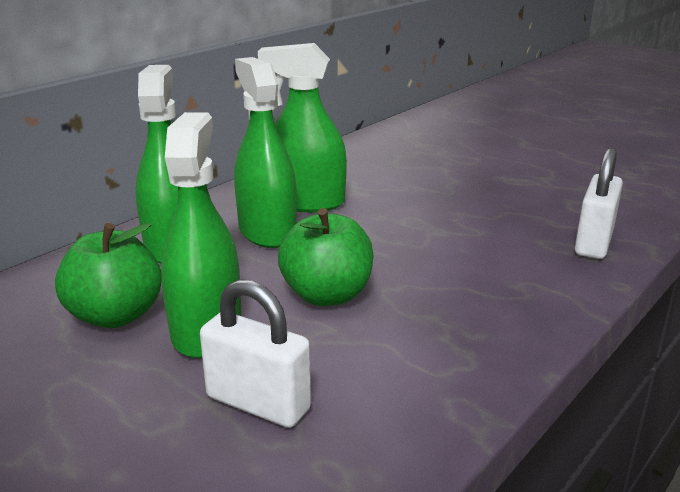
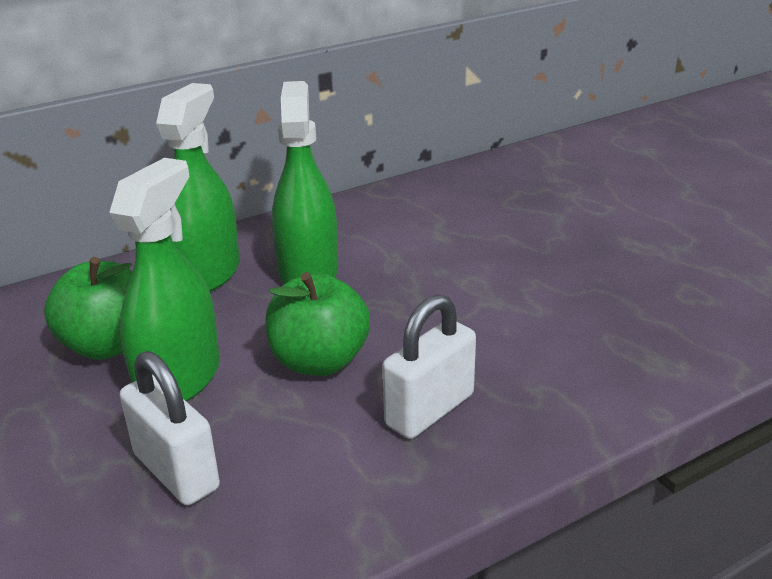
camera: 20 degrees right, 5 degrees up
green spray bottle [258,43,347,212] -> none
white padlock [575,147,623,259] -> white padlock moved to [382,294,476,439]

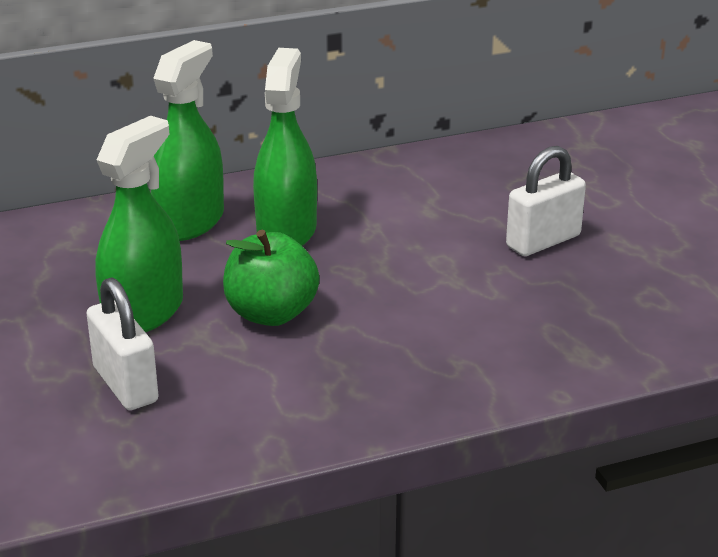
camera: 10 degrees right, 0 degrees up
green apple [44,257,133,360] -> none
white padlock [382,294,476,439] -> white padlock moved to [506,146,586,256]

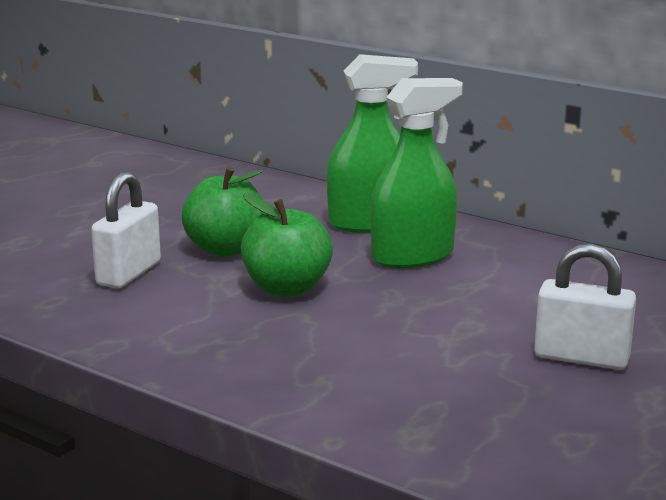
camera: 55 degrees right, 10 degrees down
green spray bottle [95,116,183,332] -> green apple [182,166,263,257]

